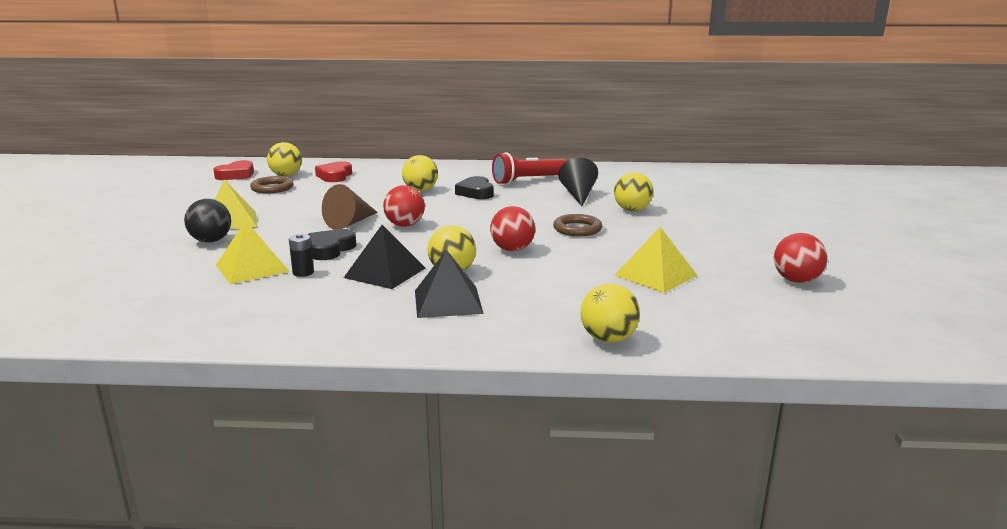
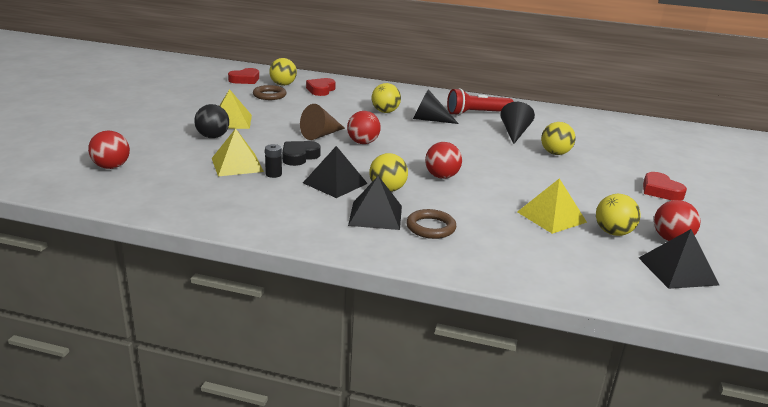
camera: 10 degrees right, 5 degrees up
black heart [455,176,494,199] -> black cone [413,89,459,124]
brown ring [553,214,602,236] -> brown ring moved to [406,209,456,239]
yellow ball [580,283,640,343] -> yellow ball moved to [596,194,641,236]
none -> red ball [88,130,130,169]
none -> black pyramid [639,229,719,289]
none -> red heart [643,172,687,200]

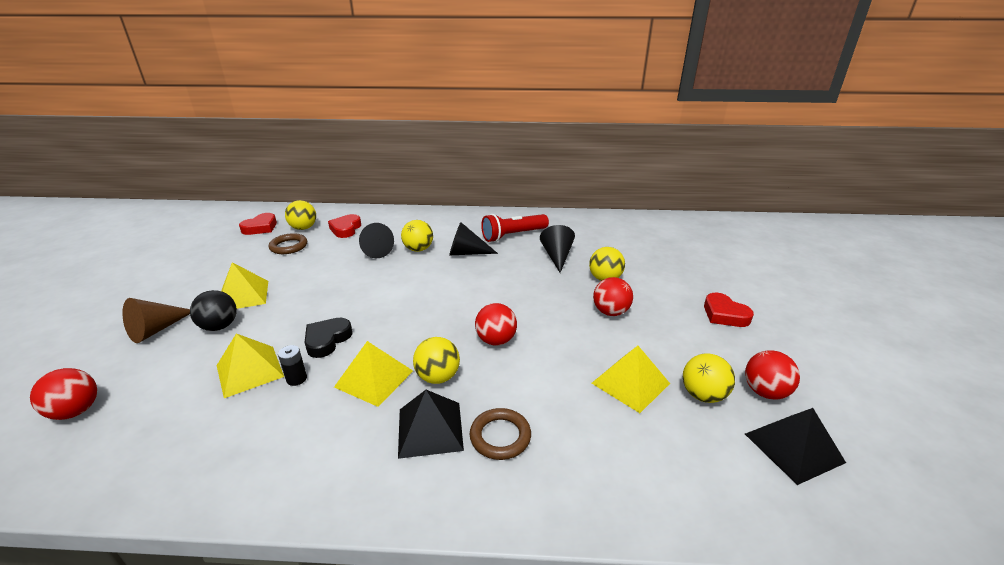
camera: 10 degrees left, 5 degrees up
brown cone [300,104,345,140] -> brown cone moved to [122,298,190,343]
black pyramid [303,146,368,198] -> yellow pyramid [334,341,413,407]
red ball [347,111,381,144] -> red ball moved to [593,277,633,316]
none -> black cone [359,223,394,258]

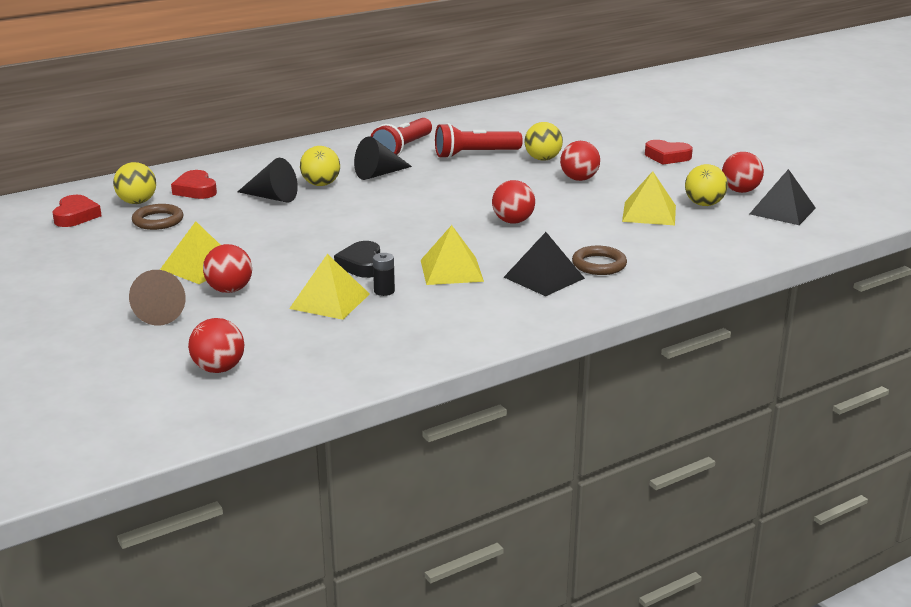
camera: 35 degrees left, 5 degrees down
black ball [190,290,237,331] -> red ball [203,244,252,293]
yellow ball [413,337,460,384] -> none
black cone [540,225,575,273] -> red flashlight [435,123,523,159]

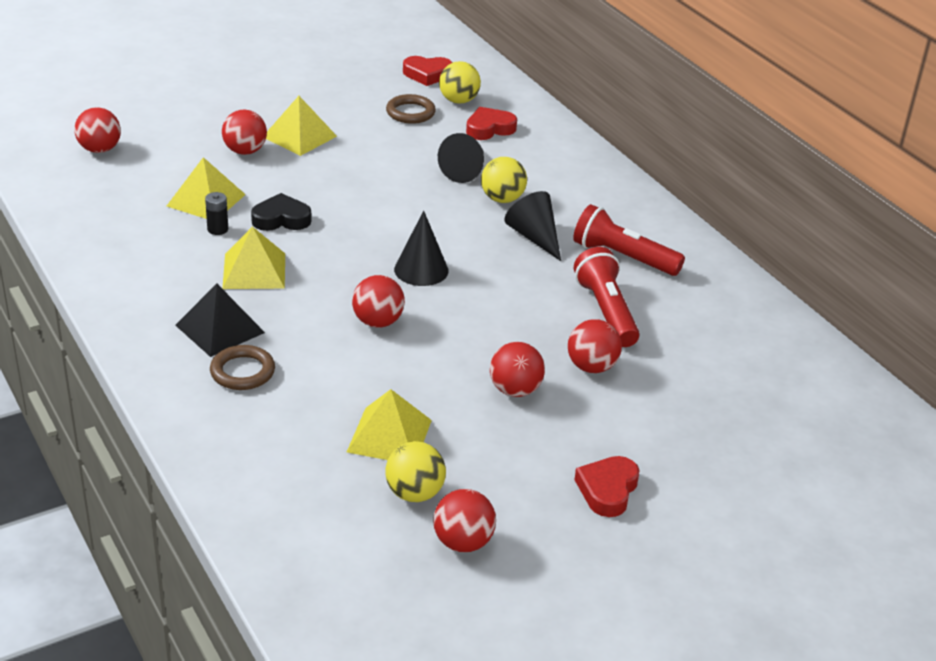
camera: 90 degrees right, 10 degrees up
brown cone [129,270,186,325] -> none
yellow ball [524,122,563,161] -> red ball [568,319,622,373]
black pyramid [750,169,816,225] -> none
none -> black cone [394,211,448,286]

